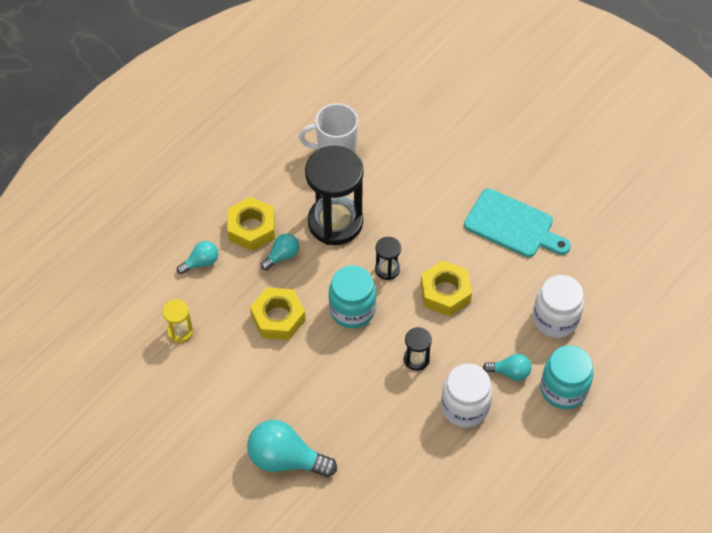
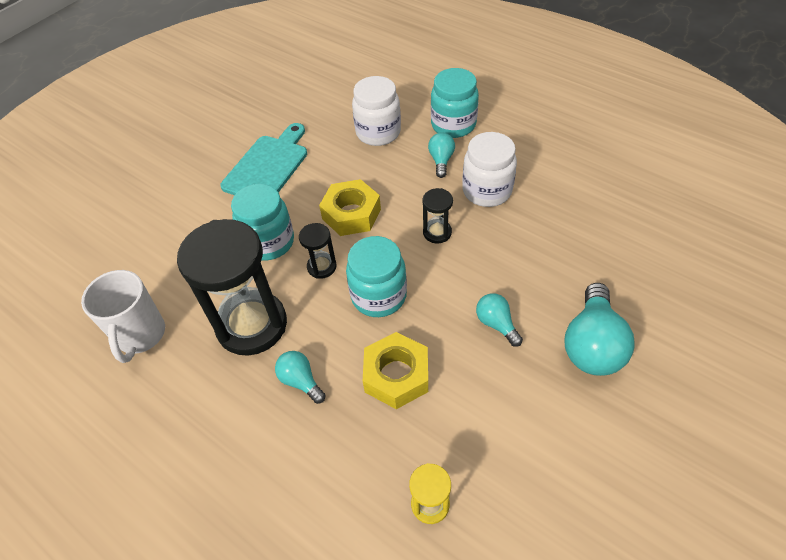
camera: 90 degrees left, 5 degrees down
turquoise light bulb [177,241,218,274] -> turquoise light bulb moved to [476,293,523,347]
yellow nut [227,197,275,251] -> none
none -> turquoise jar [231,184,294,260]

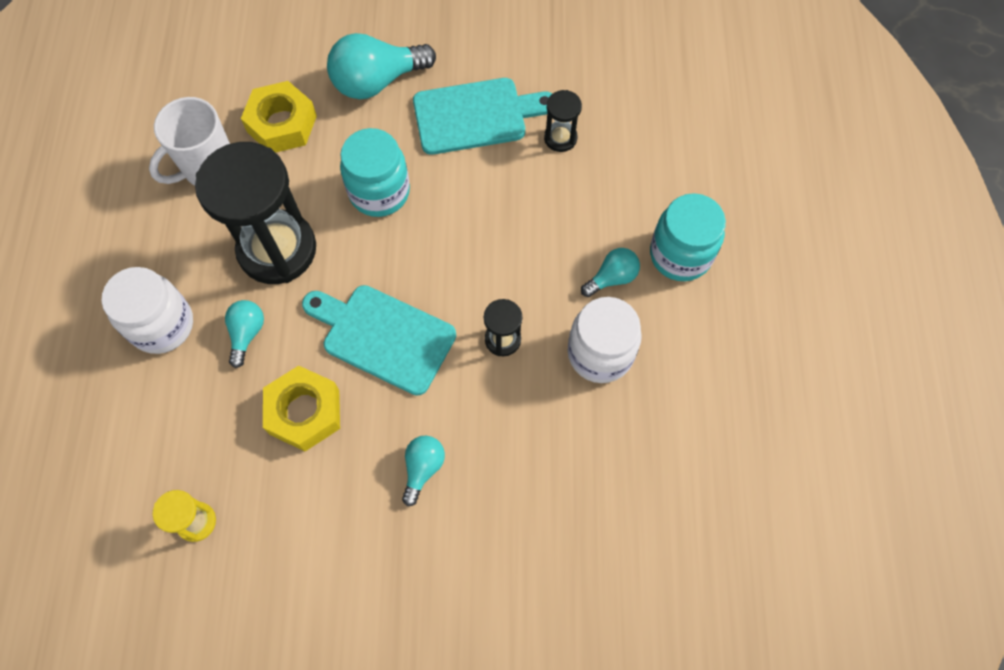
camera: 50 degrees right, 15 degrees up
black hourglass [299,223,337,279] -> black hourglass moved to [544,90,582,152]
yellow nut [319,179,381,236] -> yellow nut moved to [241,81,317,153]
turquoise jar [346,236,407,317] -> turquoise cutting board [302,285,456,396]
white jar [352,76,401,146] -> white jar moved to [102,267,193,354]
turquoise light bulb [564,283,635,376] -> turquoise light bulb moved to [327,33,436,99]

